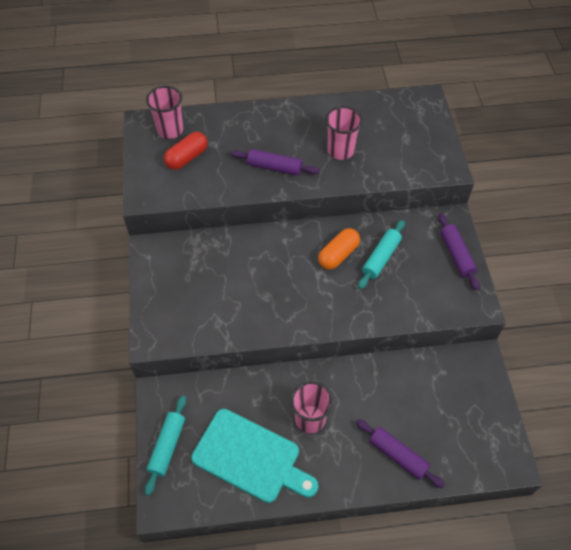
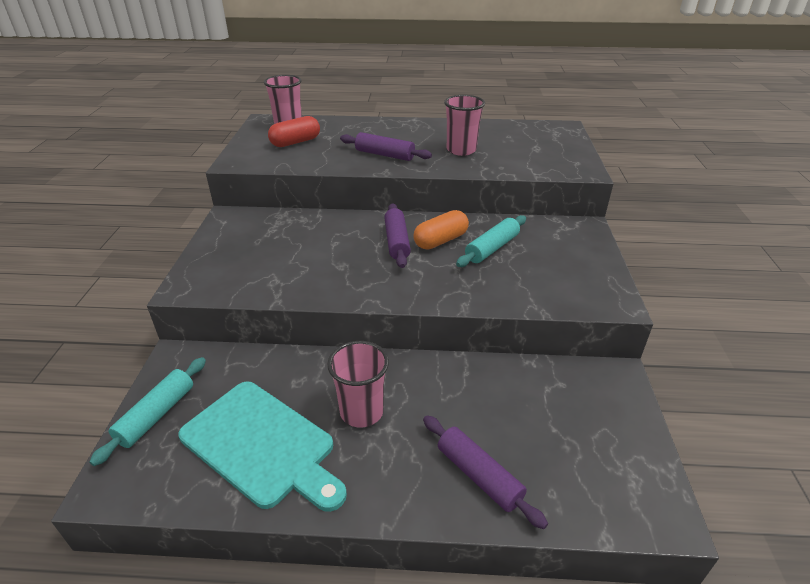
camera: 10 degrees right, 20 degrees down
purple rolling pin [438,213,480,290] -> purple rolling pin moved to [384,203,411,268]

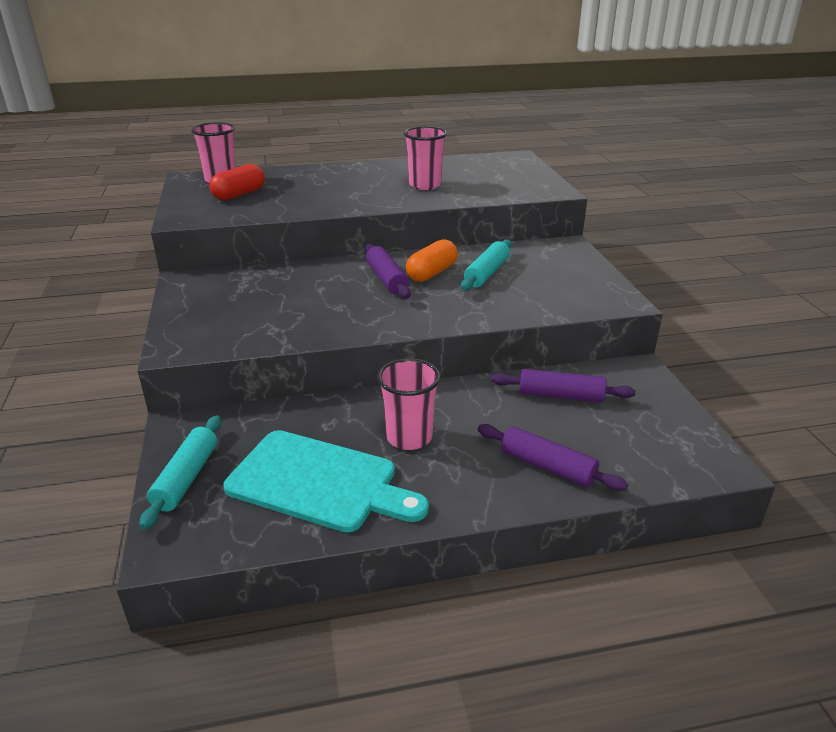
camera: 15 degrees left, 5 degrees down
purple rolling pin [340,132,432,161] -> purple rolling pin moved to [491,369,636,403]

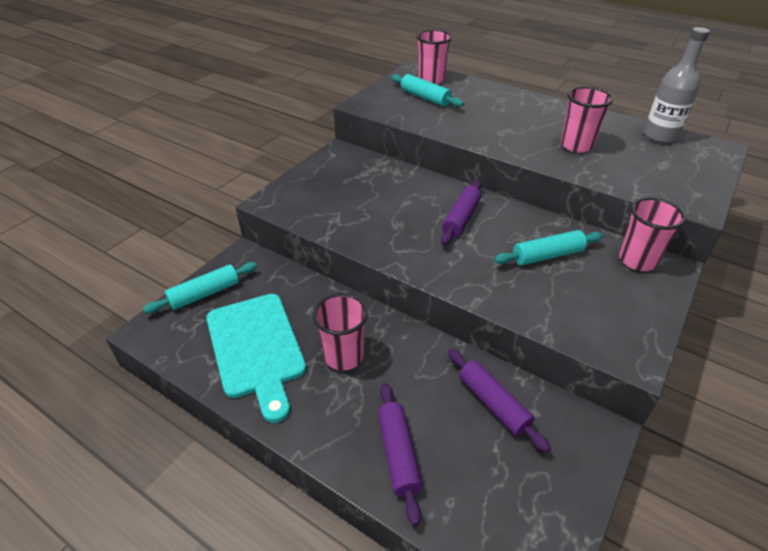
camera: 45 degrees right, 10 degrees up
red capsule [209,164,265,200] -> turquoise rolling pin [391,74,464,107]
orange capsule [406,239,458,282] -> none
none -> pink cup [619,198,686,271]
none -> grey bottle [643,27,710,143]

